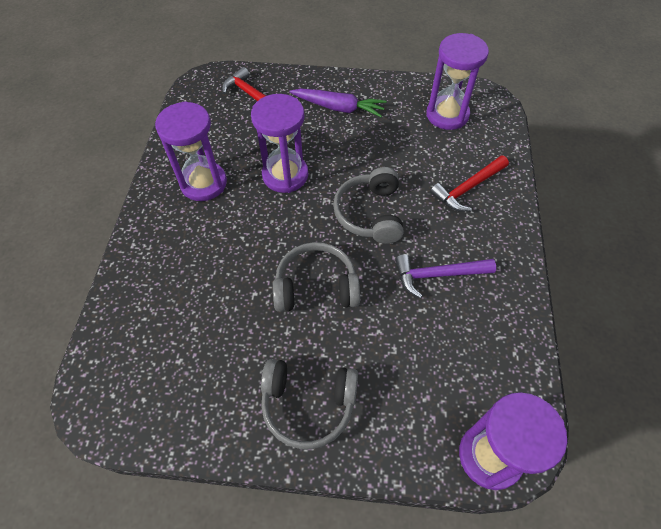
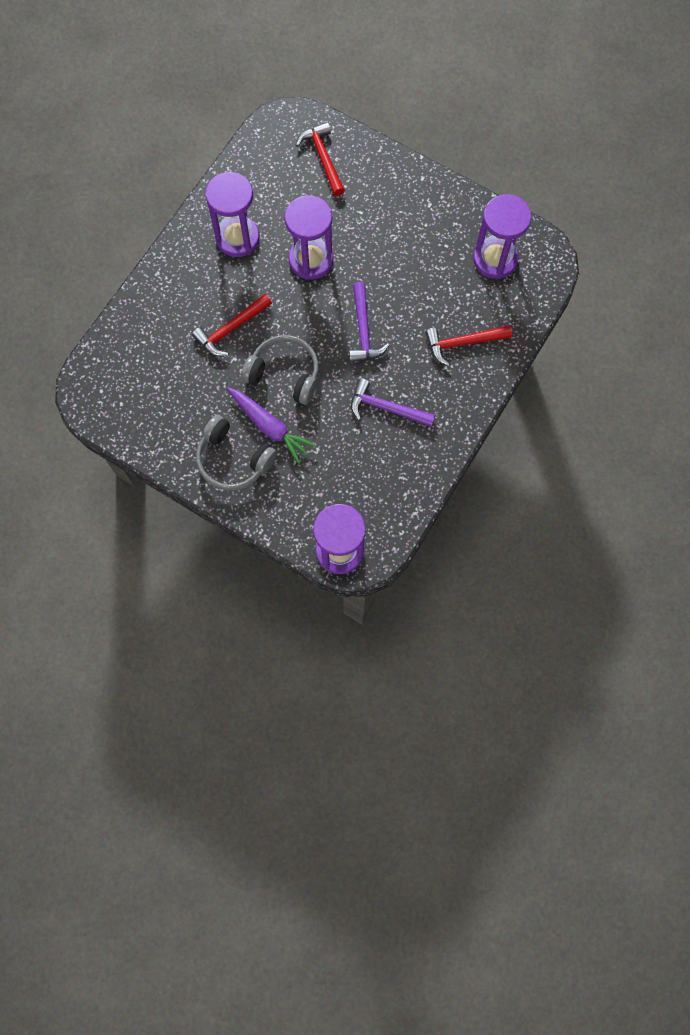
camera: 25 degrees right, 15 degrees up
purple carrot [289,89,386,117] -> purple carrot moved to [227,387,316,464]
grey headphones [333,167,404,244] -> purple hammer [349,282,389,362]
none -> red hammer [192,294,272,356]

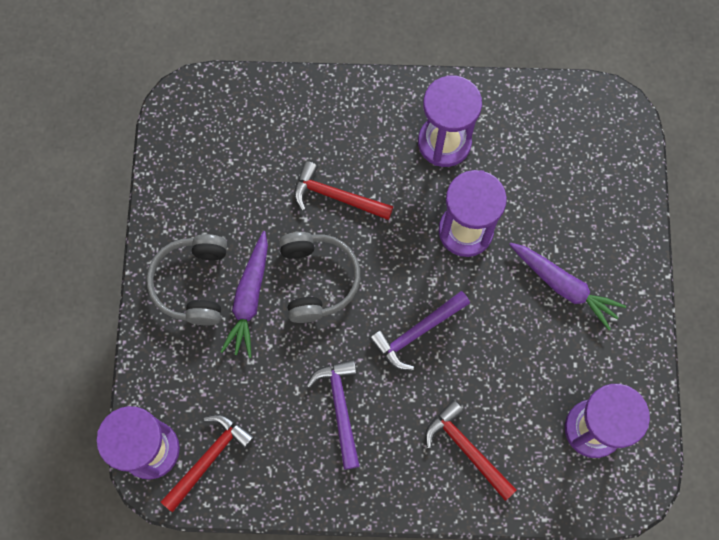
camera: 60 degrees right, 0 degrees up
red hammer [296,122,345,196] -> red hammer moved to [161,414,255,512]
none -> purple carrot [509,243,626,330]

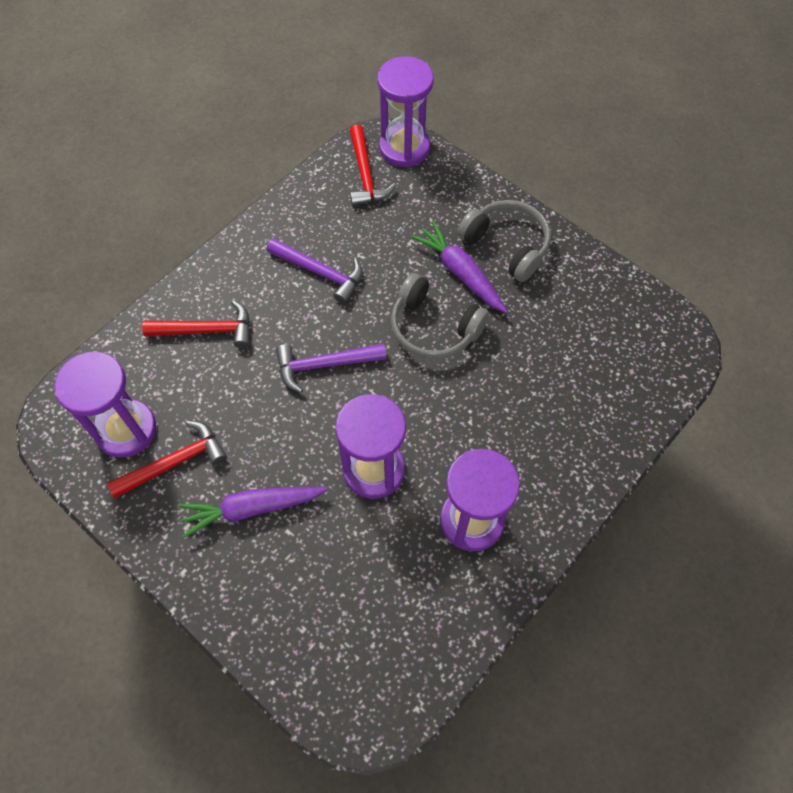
camera: 130 degrees right, 10 degrees down
red hammer [294,161,393,220] -> red hammer moved to [107,421,227,498]
purple hammer [370,291,470,370] -> purple hammer turned 105 degrees counterclockwise [276,343,386,393]

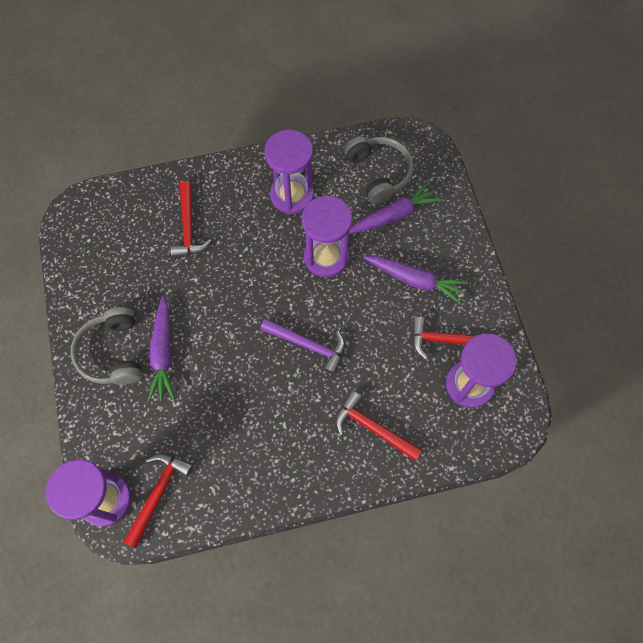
camera: 145 degrees left, 5 degrees up
purple hammer [267,238,363,304] -> none
grey headphones [391,273,489,360] -> grey headphones moved to [344,136,413,204]
none -> red hammer [170,181,211,258]
none -> purple carrot [349,182,442,234]

